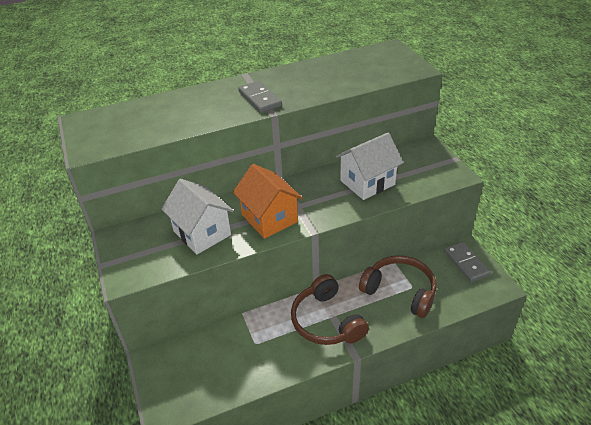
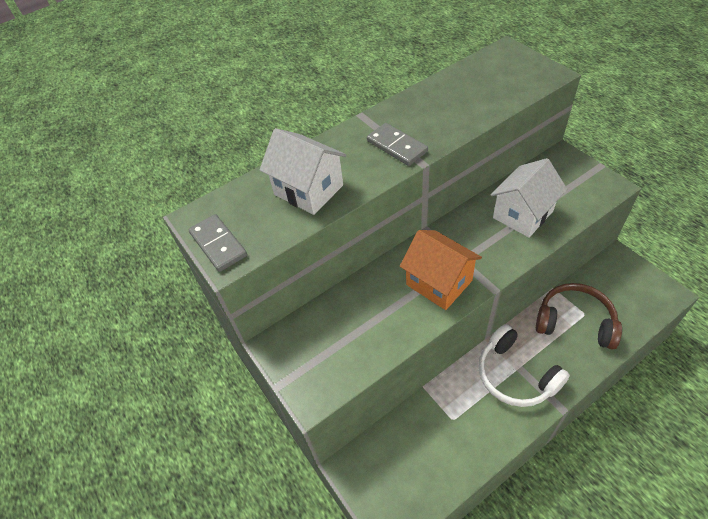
camera: 10 degrees left, 10 degrees up
white house [161,179,234,254] -> white house moved to [259,128,346,215]
brown headphones [291,274,369,345] -> white headphones [478,324,570,407]
grey domino [444,242,491,282] -> grey domino moved to [188,214,247,272]

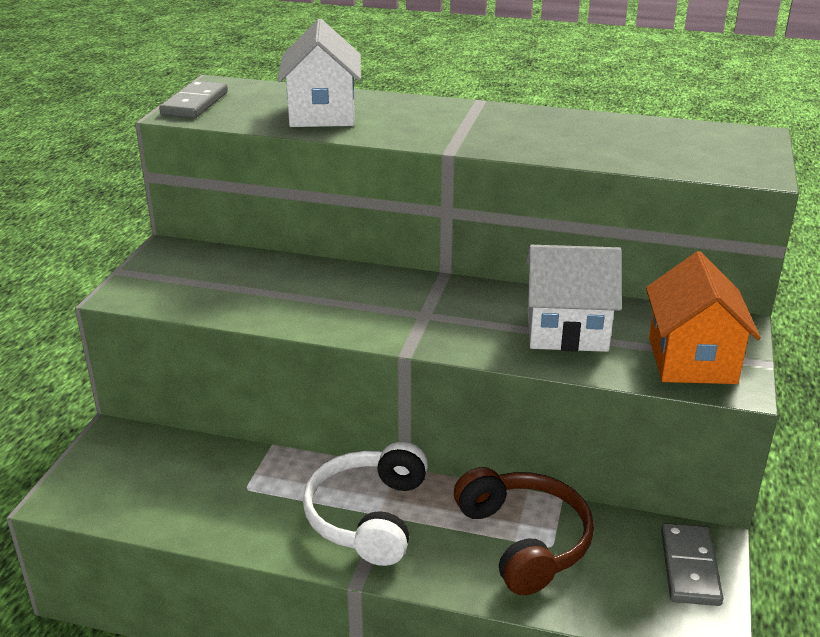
camera: 45 degrees right, 20 degrees down
grey domino [367,123,428,166] -> grey domino moved to [661,523,723,606]
orange house [400,230,482,310] -> orange house moved to [646,251,761,384]

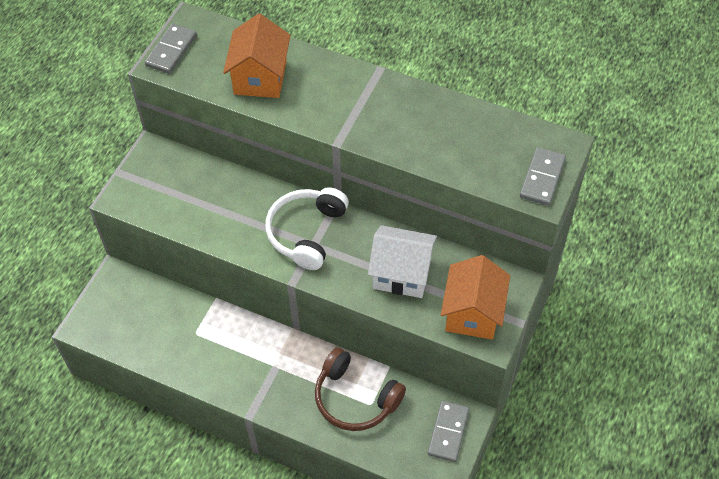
camera: 10 degrees right, 25 degrees up
white house [277,19,361,127] -> orange house [223,14,290,98]
white headphones [303,441,428,566] -> white headphones moved to [266,187,349,270]
brown headphones [454,467,594,595] -> brown headphones turned 135 degrees clockwise [315,347,406,431]
none -> grey domino [520,147,566,206]

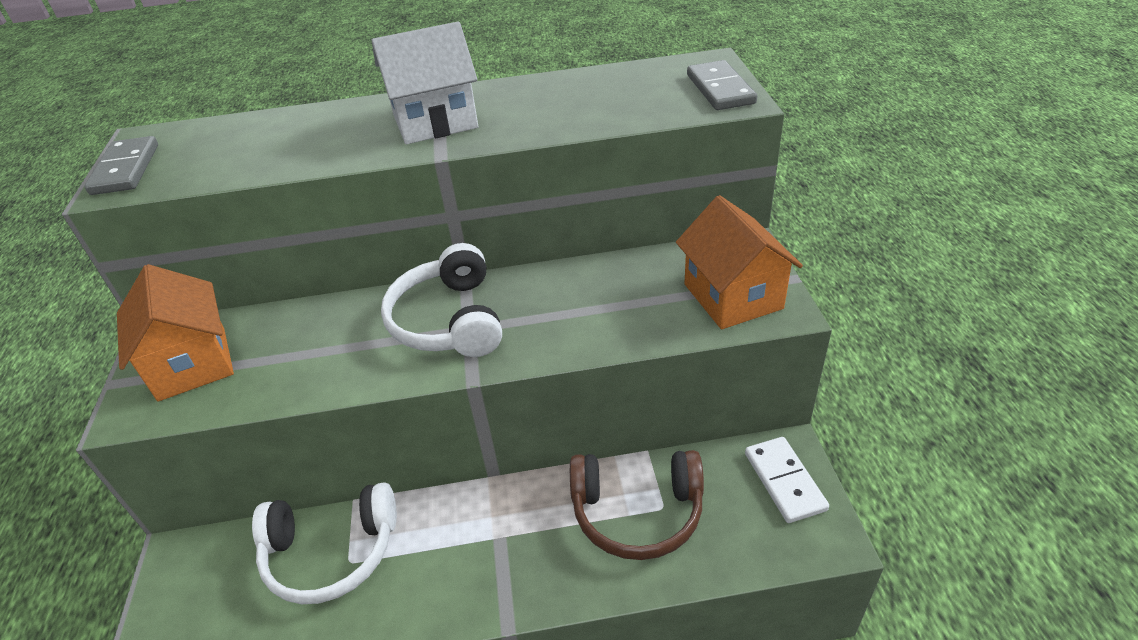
camera: 30 degrees left, 15 degrees down
orange house [223,14,290,98] -> orange house moved to [117,264,234,402]
white house [368,225,437,298] -> white house moved to [372,21,478,144]
grey domino [428,400,469,462] -> white domino [745,437,829,523]
none -> white headphones [252,482,397,604]

